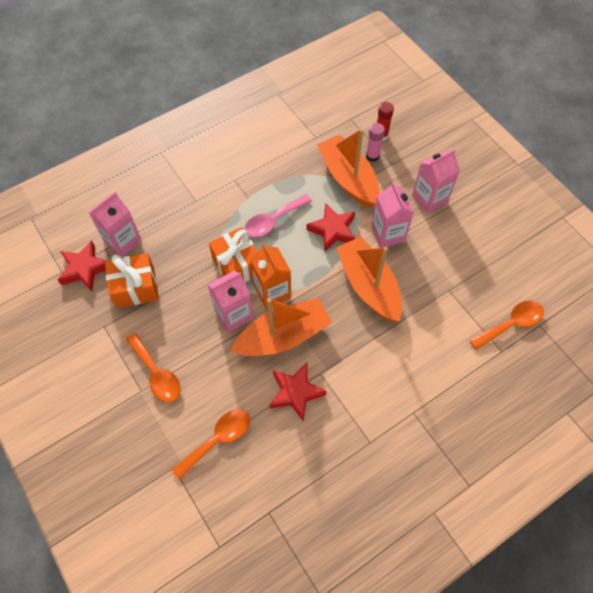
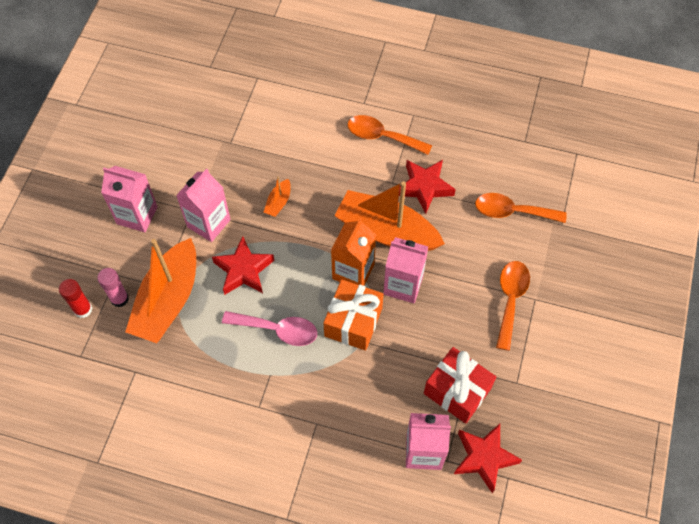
camera: 130 degrees left, 0 degrees up
orange gift [105,253,159,308] -> red gift [424,347,496,424]
orange boat [336,237,402,321] -> orange boat [264,176,291,217], size x0.41
orange spoon [469,301,544,350] -> orange spoon moved to [348,115,432,155]

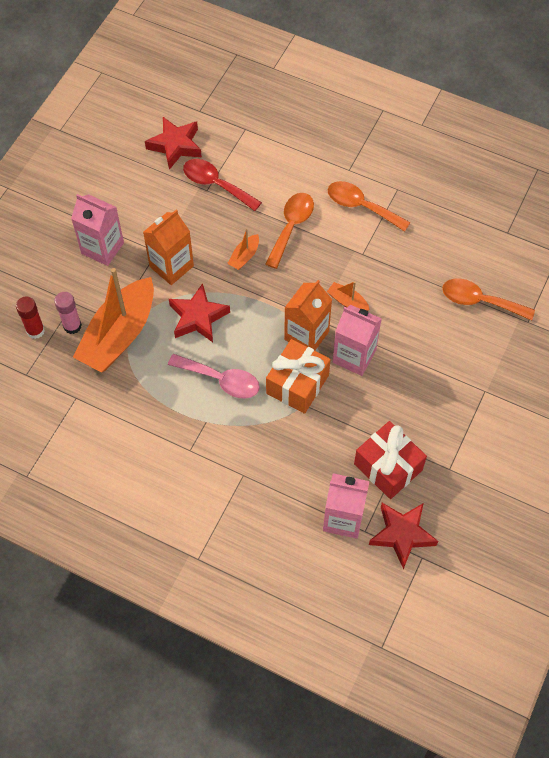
camera: 10 degrees right, 0 degrees up
pink carton [176,168,231,242] -> orange carton [143,210,194,285]
orange boat [334,181,445,251] -> orange boat [327,281,370,311], size x0.41
red star [399,160,456,214] -> red star moved to [145,117,202,170]
orange spoon [496,261,530,351] -> orange spoon moved to [265,193,314,269]
none -> red spoon [183,159,262,211]

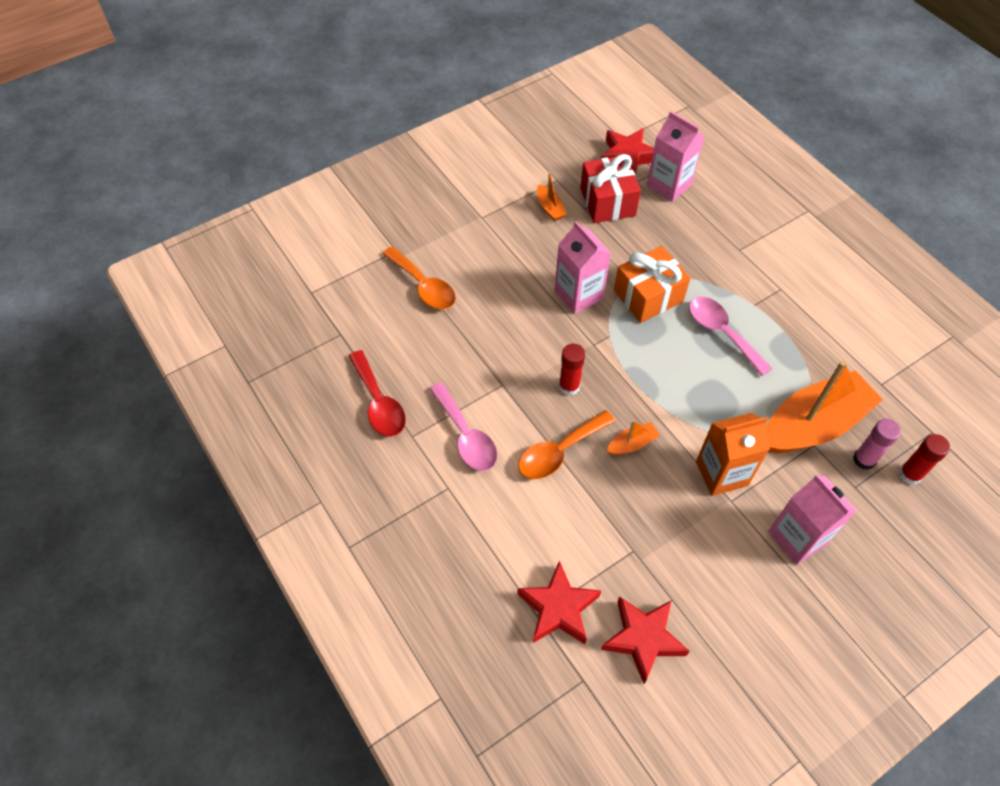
camera: 150 degrees left, 5 degrees down
red star [169,283,230,342] -> red star moved to [517,561,602,644]
red spoon [183,159,262,211] -> red spoon moved to [349,350,406,437]
orange carton [284,280,332,351] -> none
orange spoon [327,181,411,232] -> pink spoon [429,382,497,471]
orange boat [327,281,370,311] -> orange boat moved to [537,172,567,221]
none -> red glue stick [559,344,585,396]

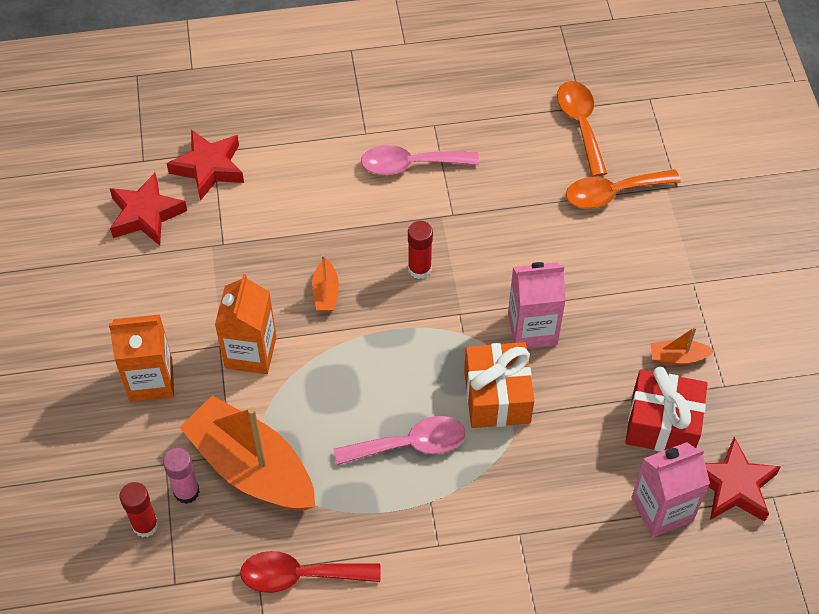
camera: 115 degrees right, 0 degrees up
red spoon [349,350,406,437] -> red spoon moved to [240,551,381,593]
orange spoon [518,410,615,479] -> orange spoon moved to [557,81,607,177]
orange boat [766,361,883,453] -> orange boat turned 135 degrees clockwise [179,396,315,510]
pink carton [768,474,856,565] -> orange carton [109,314,174,402]

